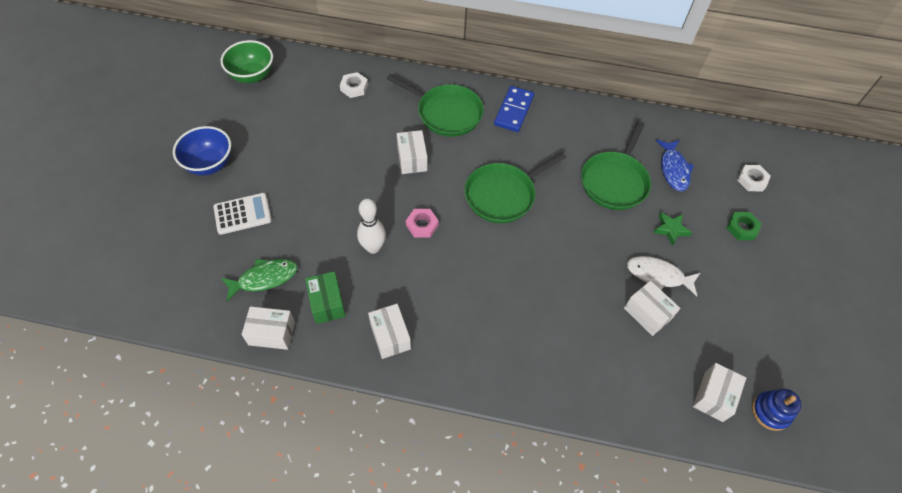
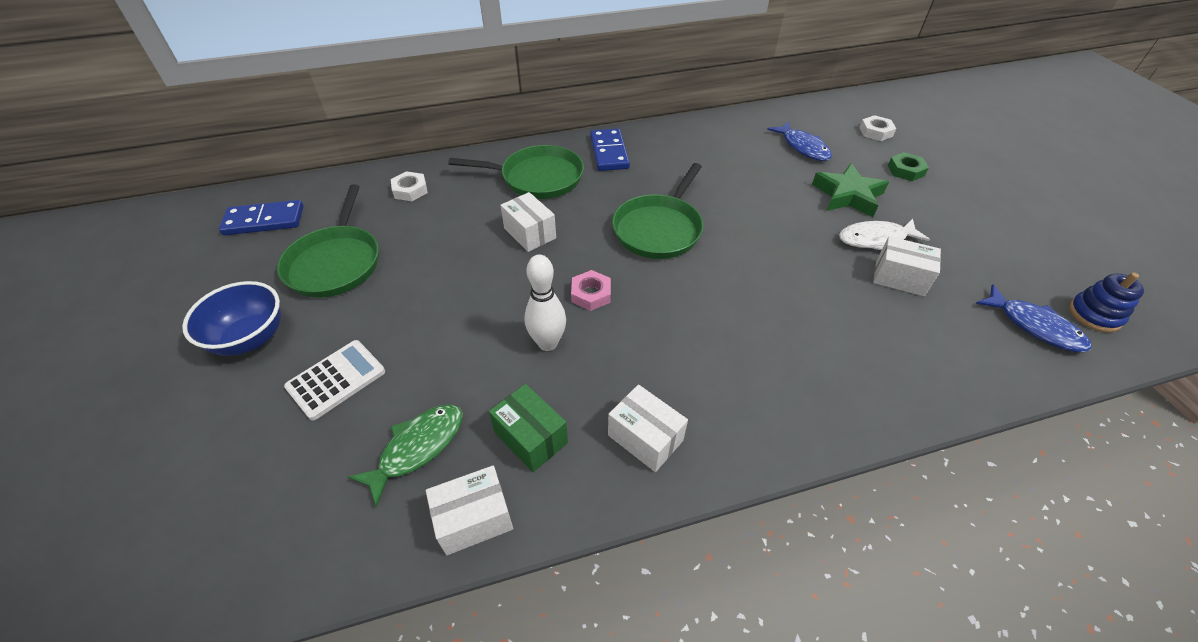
camera: 25 degrees left, 10 degrees down
green bowl [221,40,273,83] -> blue domino [219,200,304,235]
green pan [581,121,651,210] -> green pan moved to [277,184,379,298]
green star [653,212,692,246] -> green star [812,163,889,217], size x1.66
white box [693,363,746,422] -> blue fish [975,284,1091,352]

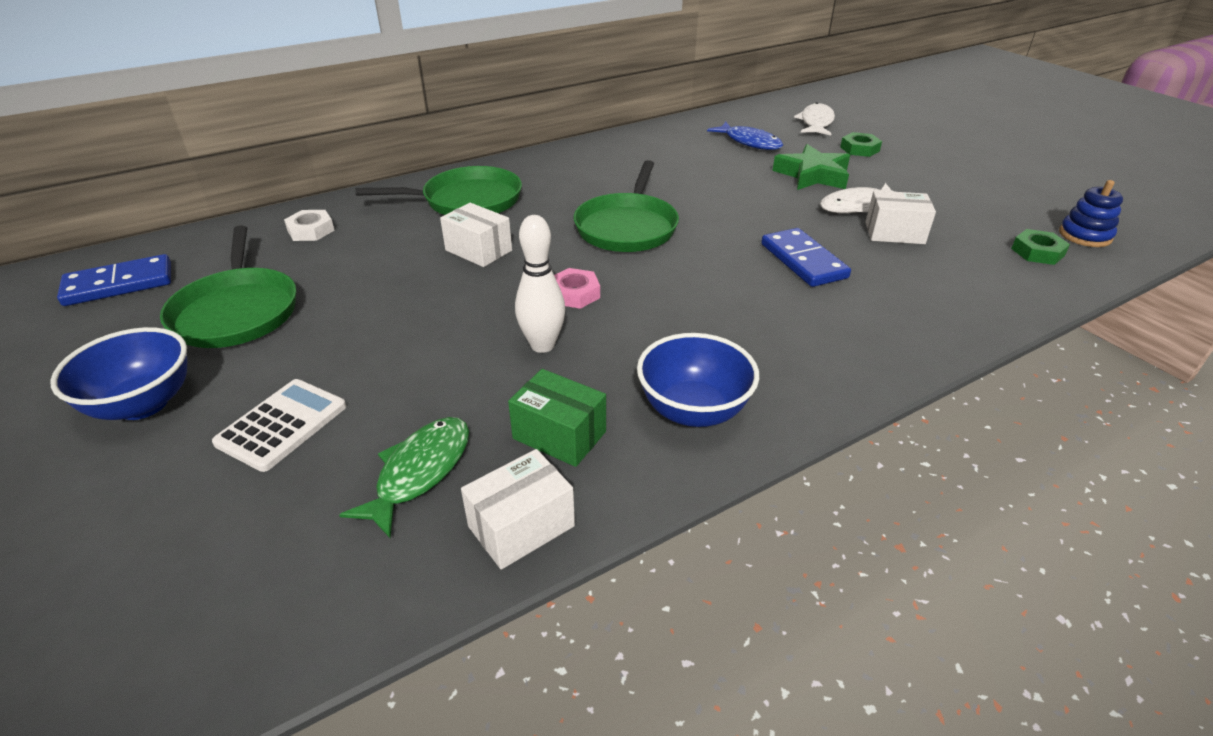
camera: 15 degrees left, 10 degrees down
blue domino [590,129,630,171] -> blue domino moved to [761,228,851,287]
white box [608,384,688,472] -> blue bowl [637,333,759,427]
white nut [859,115,897,141] -> white fish [794,102,835,135]
blue fish [975,284,1091,352] -> green nut [1011,229,1070,265]

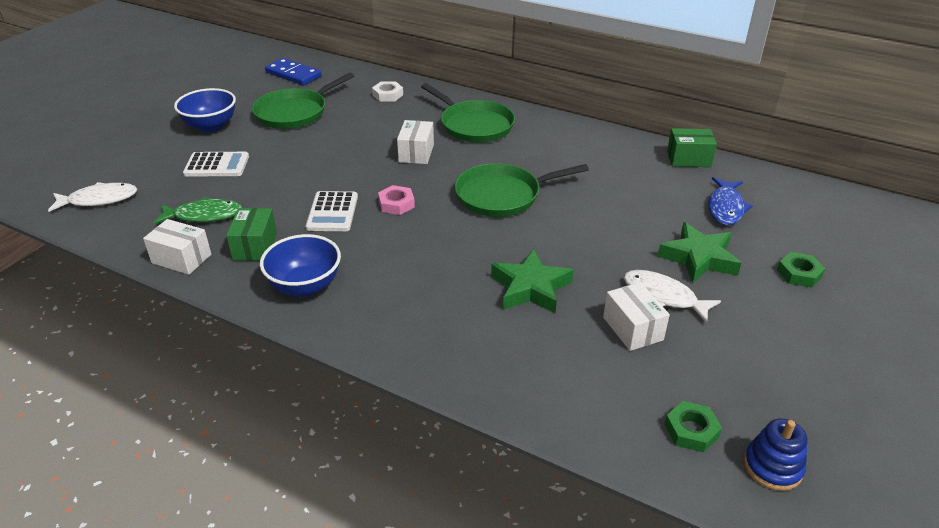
camera: 60 degrees right, 0 degrees up
white bowling pin [515,215,565,353] -> white calculator [306,191,358,231]
blue domino [761,228,851,287] -> green star [491,249,574,314]
white fish [794,102,835,135] -> white fish moved to [48,182,138,212]
none -> green box [667,128,717,167]

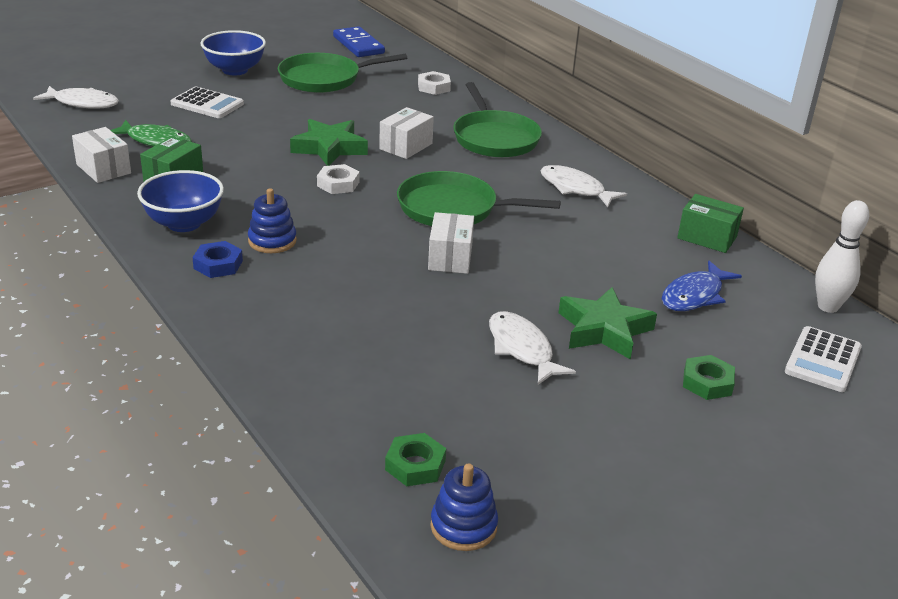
camera: 25 degrees right, 5 degrees down
white calculator [306,191,358,231] -> white calculator moved to [785,326,862,392]
pink nut [378,185,415,215] -> white nut [317,164,359,194]
green star [491,249,574,314] -> green star moved to [290,119,368,166]
white box [603,282,670,351] -> white box moved to [428,212,474,274]
none -> blue nut [192,241,243,278]
none -> blue stacking toy [248,188,297,253]
none -> white fish [540,165,627,207]
none -> white bowling pin [815,200,869,313]

